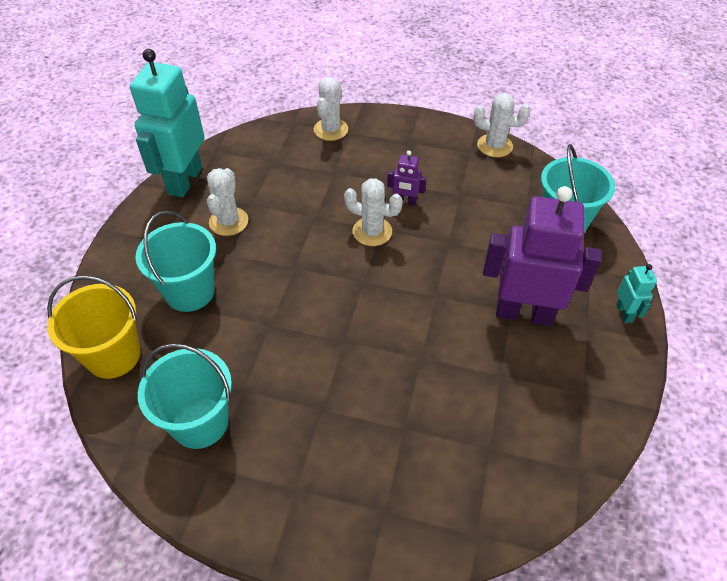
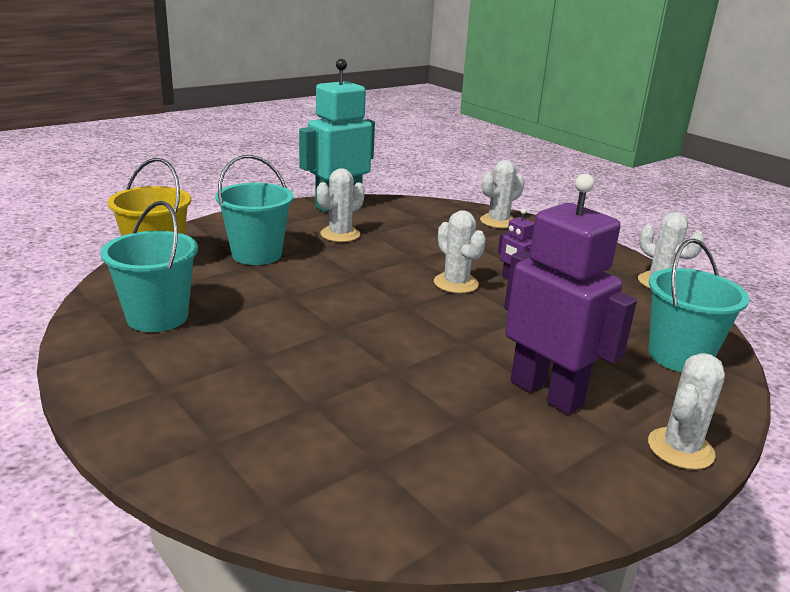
camera: 35 degrees right, 25 degrees down
turquoise robot [616,264,657,323] -> white cactus [648,353,725,470]

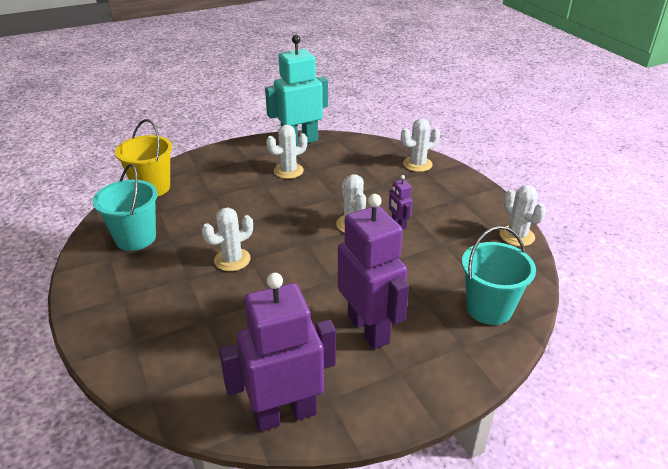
camera: 15 degrees right, 10 degrees up
turquoise bucket [215,155,293,265] -> none
white cactus [648,353,725,470] -> white cactus moved to [202,207,253,271]
none -> purple robot [219,273,336,432]

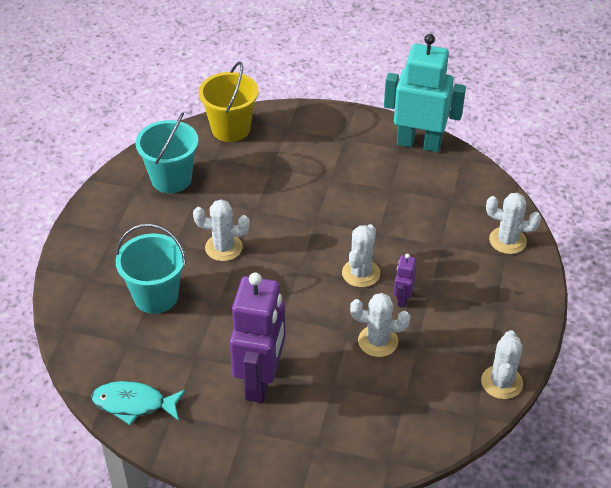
camera: 40 degrees right, 10 degrees up
purple robot [219,273,336,432] -> turquoise fish [91,381,185,425]
white cactus [266,124,307,179] -> white cactus moved to [350,293,410,357]
turquoise bucket [462,226,536,325] -> turquoise bucket moved to [116,224,186,314]

